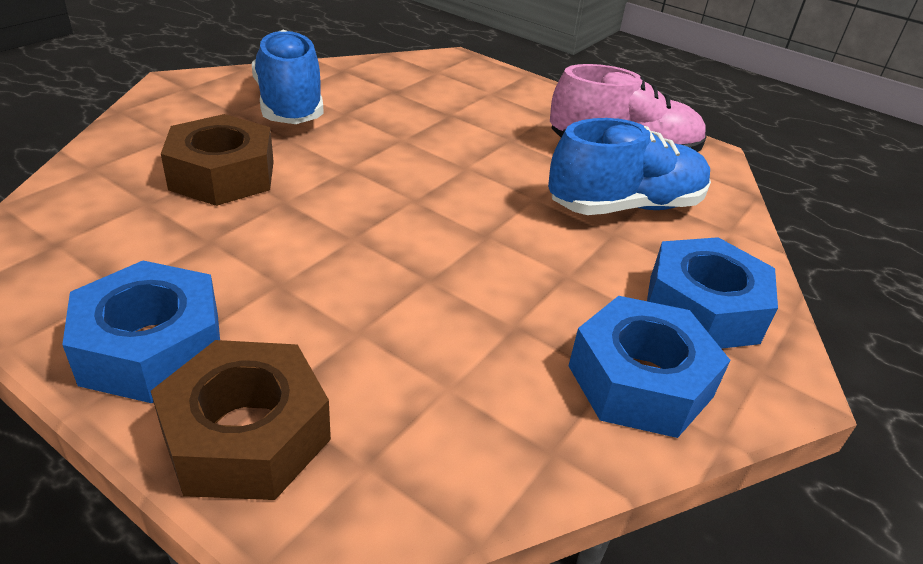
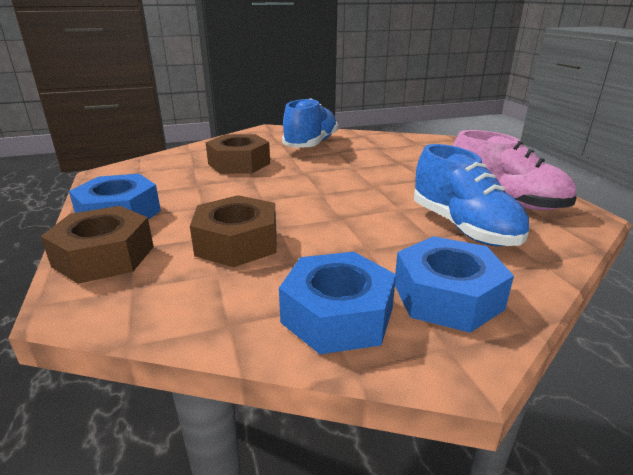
camera: 40 degrees right, 10 degrees down
blue shoe [548,118,711,215] -> blue shoe turned 45 degrees clockwise [414,144,530,246]
none -> brown nut [190,195,276,267]

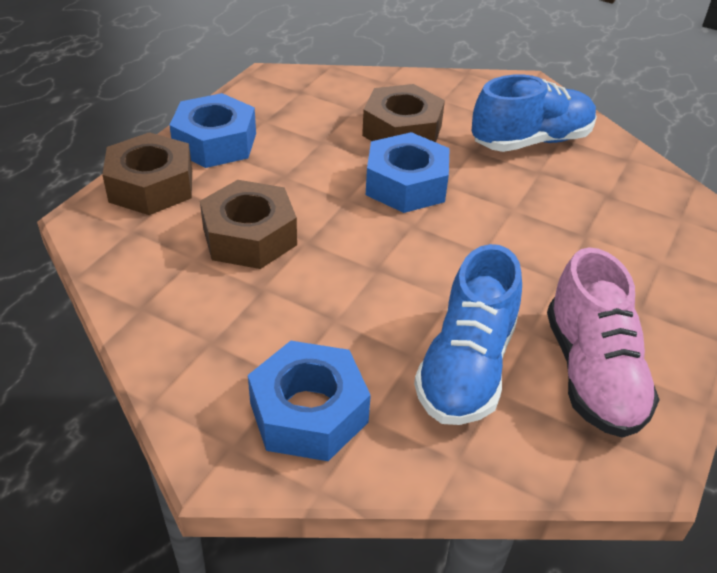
camera: 45 degrees right, 15 degrees up
blue nut [279,252,396,354] -> blue nut moved to [366,132,450,213]

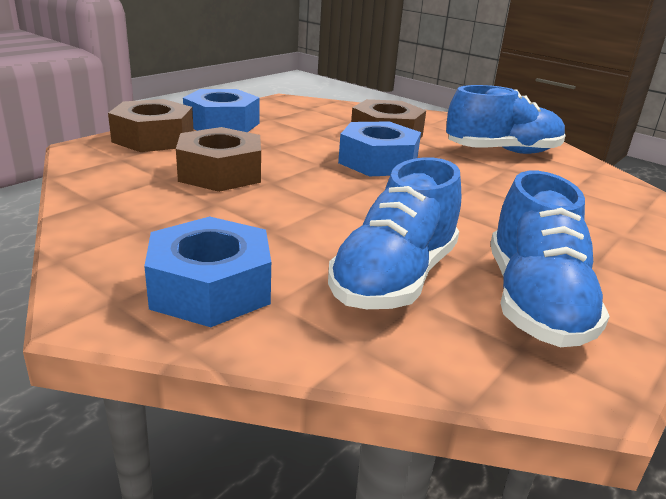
camera: 10 degrees right, 15 degrees down
pink shoe [547,247,660,438] -> blue shoe [491,171,610,347]

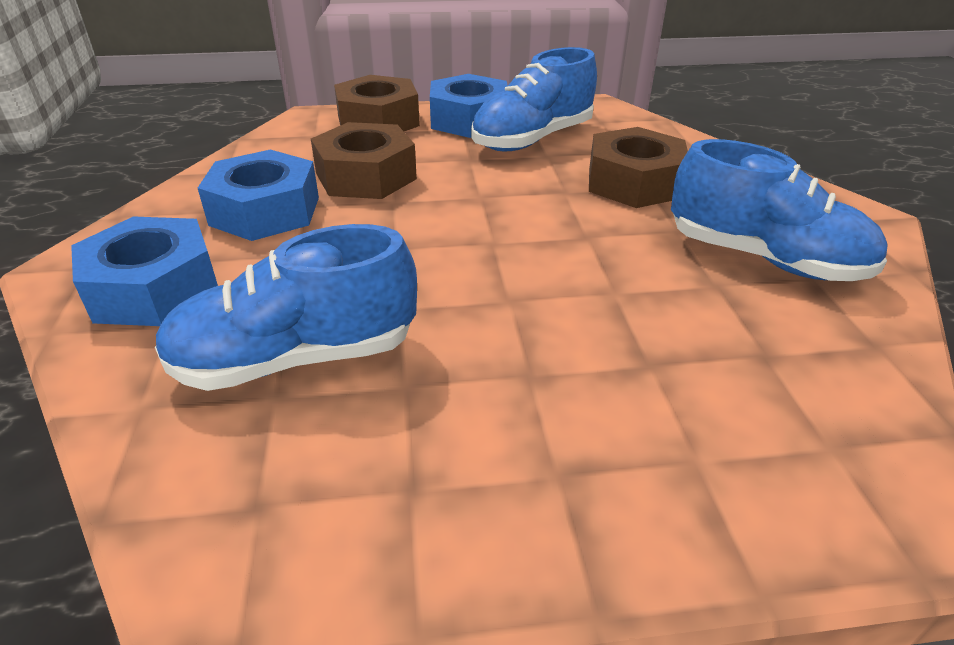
camera: 45 degrees right, 10 degrees up
blue nut [338,121,421,176] -> blue nut moved to [198,149,319,241]
blue shoe [491,171,610,347] -> blue shoe moved to [471,47,597,152]

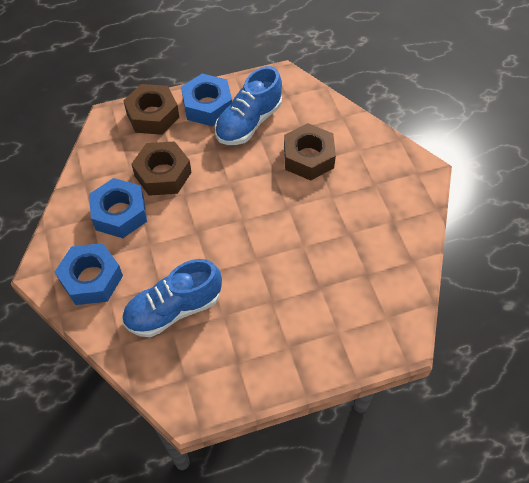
camera: 10 degrees left, 20 degrees up
blue shoe [671,139,888,281] -> none

